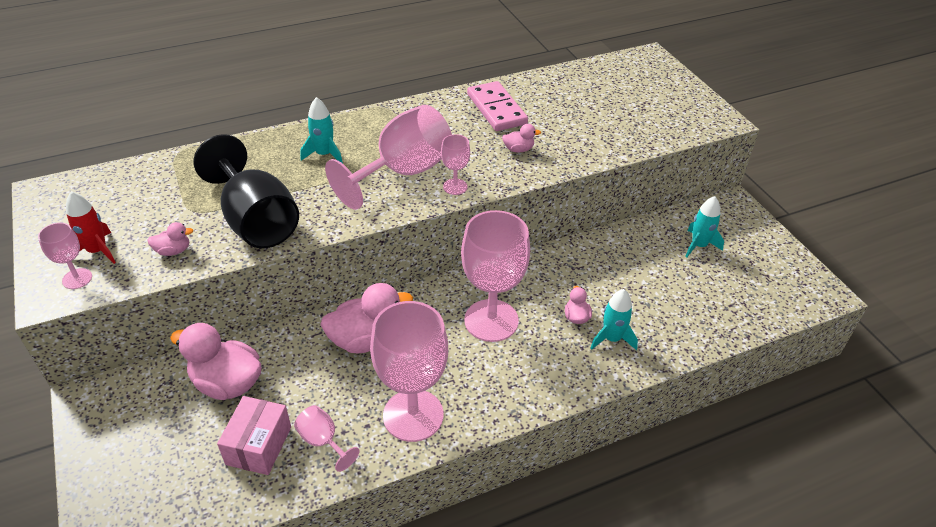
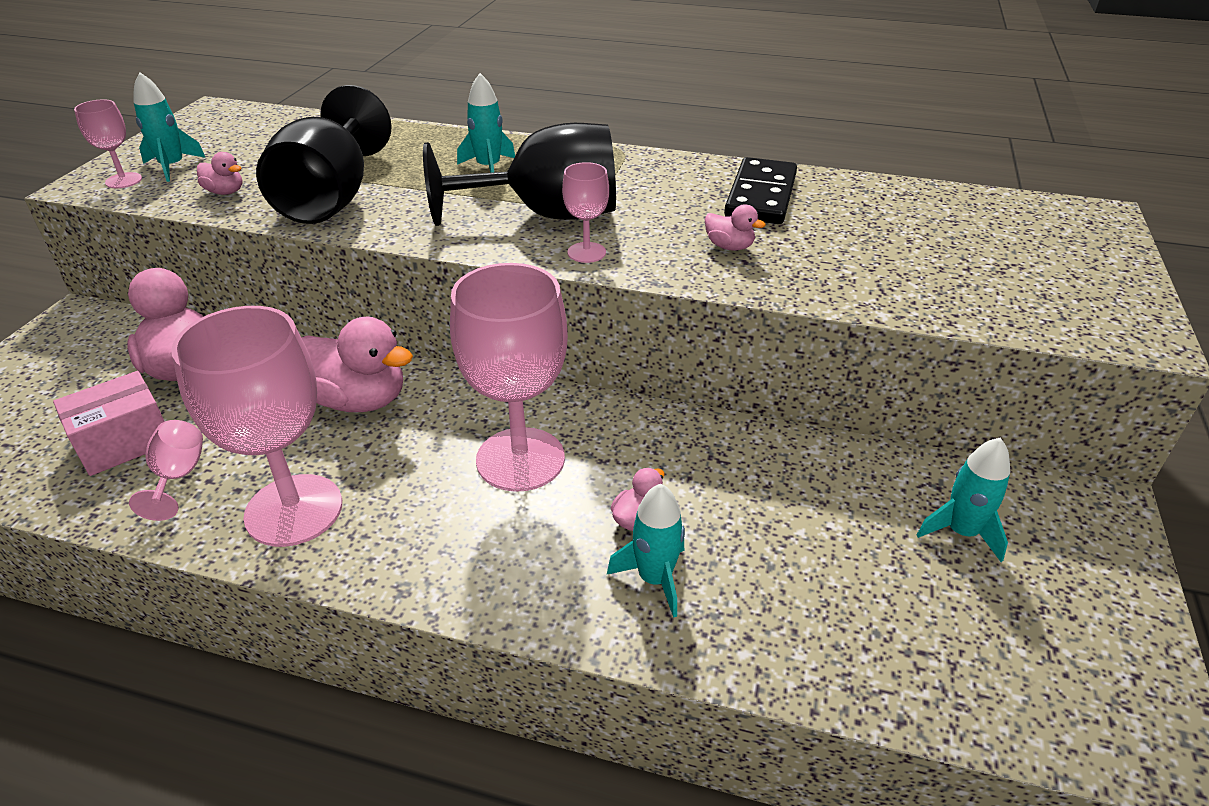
camera: 40 degrees right, 5 degrees down
red rocket [66,192,116,264] -> turquoise rocket [133,72,206,182]
pink goblet [325,105,452,210] -> black goblet [423,123,616,226]
pink domino [467,81,528,131] -> black domino [724,157,797,224]

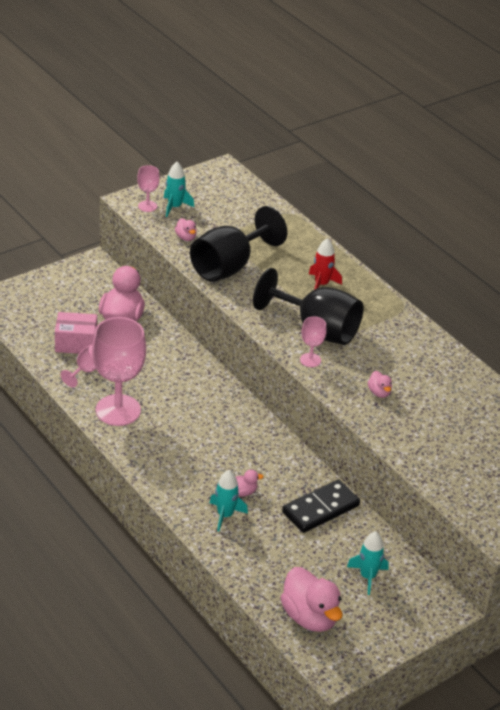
camera: 35 degrees right, 0 degrees up
pink duck [301,317,413,412] -> pink duck moved to [281,567,343,632]
pink goblet [450,263,568,492] -> none
turquoise rocket [457,73,515,173] -> red rocket [309,238,342,290]
black domino [724,157,797,224] -> black domino moved to [282,479,360,533]

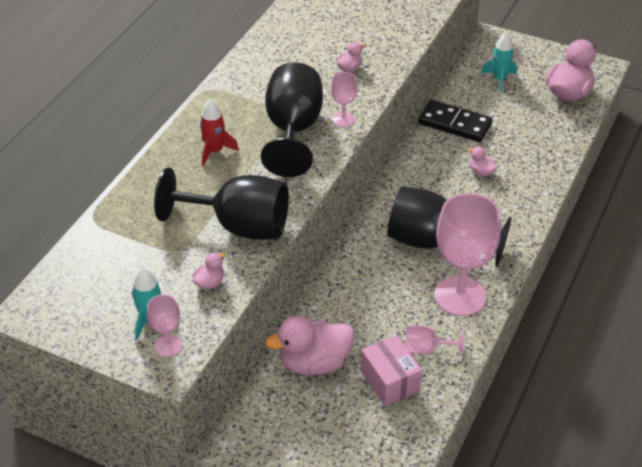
camera: 115 degrees left, 5 degrees up
turquoise rocket [209,470,248,531] -> none
none -> black goblet [387,186,512,267]

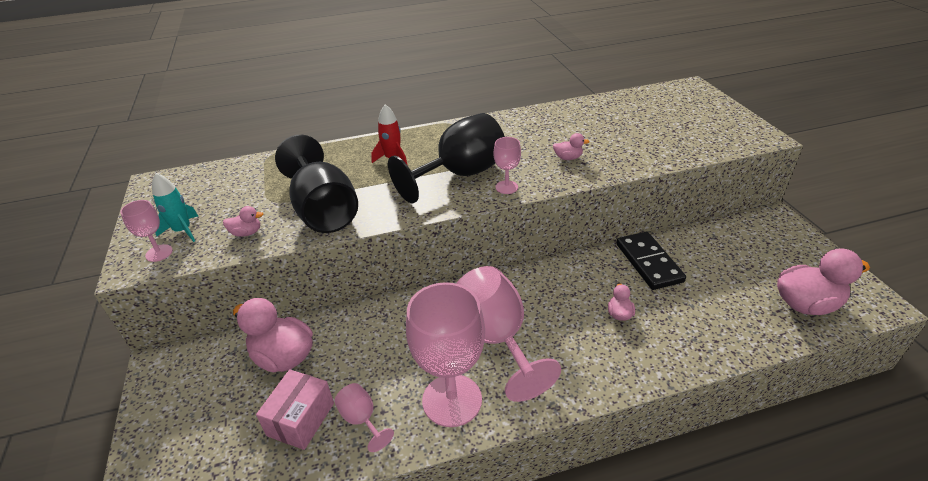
camera: 50 degrees right, 5 degrees down
black goblet [387,186,512,267] -> pink goblet [456,266,561,402]
turquoise rocket [481,33,517,92] -> none

